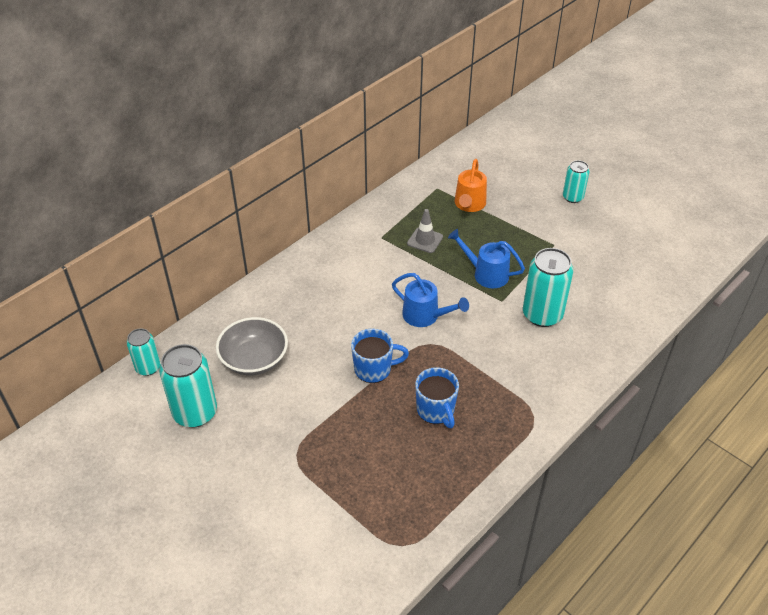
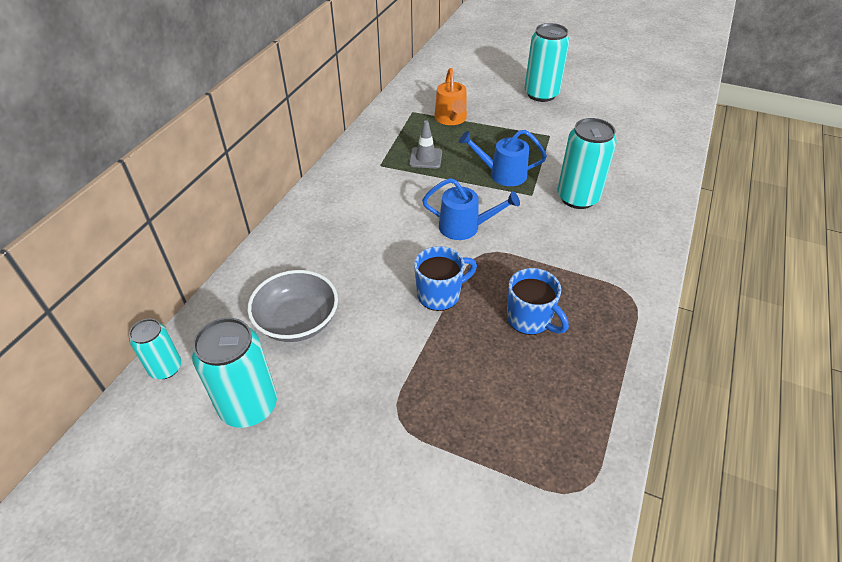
camera: 20 degrees left, 0 degrees up
turquoise can [563,160,589,203] -> turquoise can [525,23,570,102], size x1.69

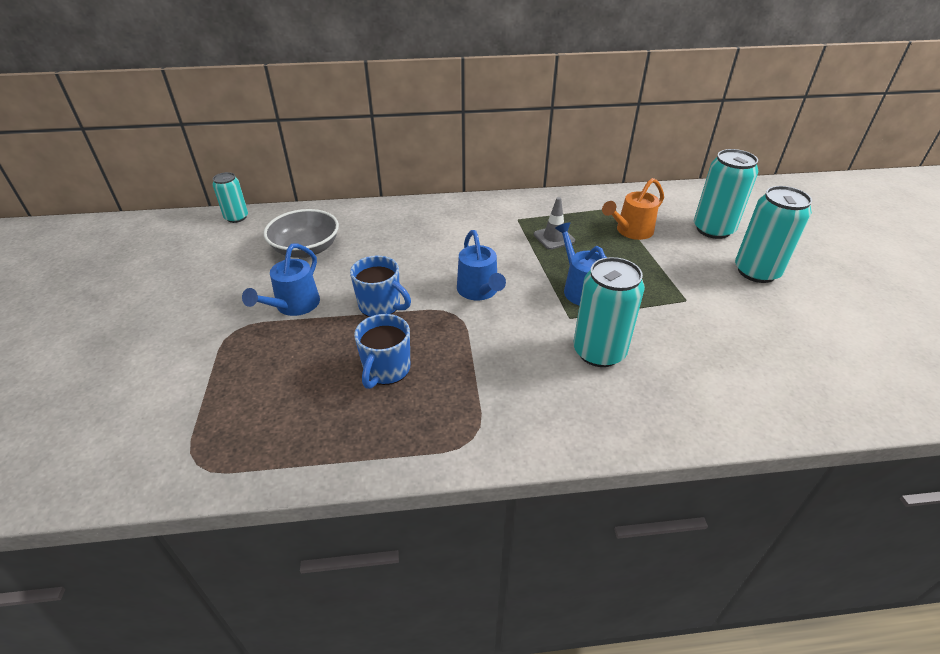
camera: 60 degrees right, 5 degrees down
turquoise can [192,318,277,428] -> turquoise can moved to [694,149,758,239]
none -> blue watering can [242,244,320,316]

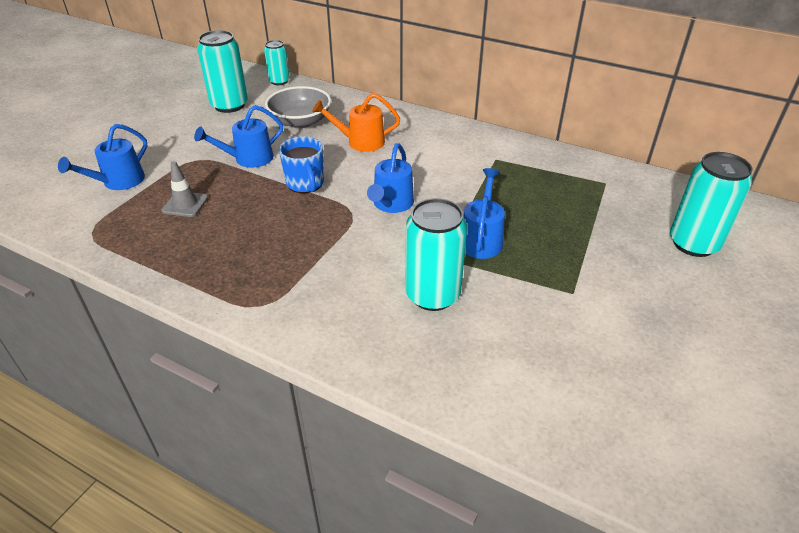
camera: 35 degrees right, 0 degrees up
blue mug [354,314,410,389] -> none
grey traffic cone [534,197,575,250] -> grey traffic cone moved to [162,161,208,217]
orange watering can [602,178,664,240] -> orange watering can moved to [312,93,400,152]
turquoise can [735,186,812,283] -> turquoise can moved to [197,30,248,113]
none -> blue watering can [58,124,147,190]

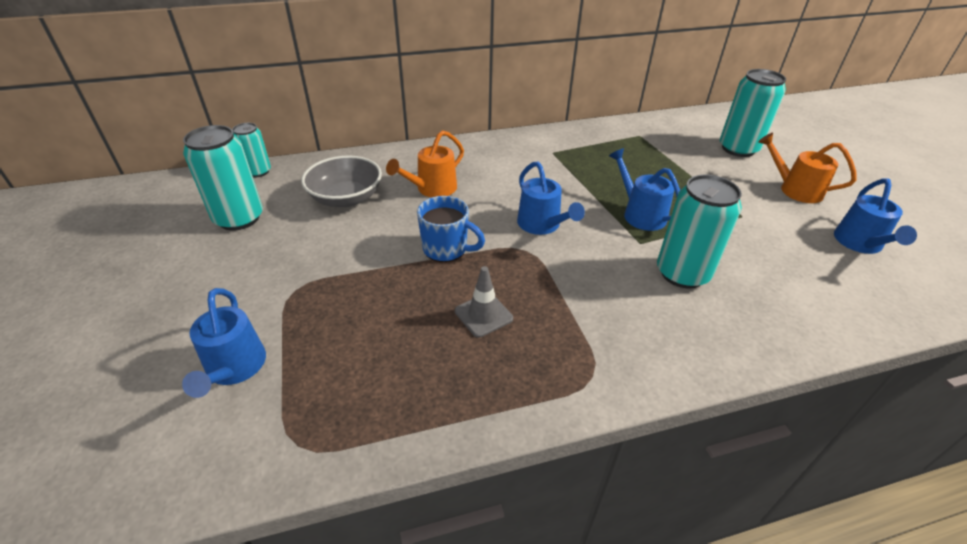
camera: 45 degrees left, 0 degrees up
grey traffic cone [162,161,208,217] -> grey traffic cone moved to [455,266,513,338]
blue watering can [194,105,283,168] -> blue watering can moved to [834,179,917,254]
none -> orange watering can [758,133,857,203]

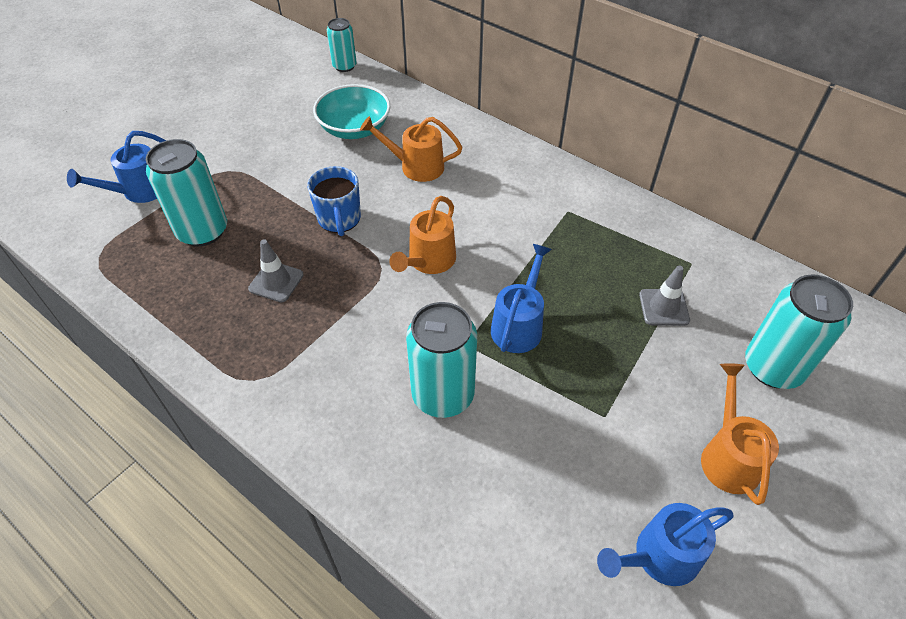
camera: 55 degrees right, 10 degrees up
turquoise can [183,125,263,230] -> turquoise can moved to [146,139,227,246]
grey bowl [301,156,382,207] -> turquoise bowl [313,84,390,139]
blue watering can [517,161,585,235] -> orange watering can [389,196,456,274]
none -> grey traffic cone [639,266,690,326]

